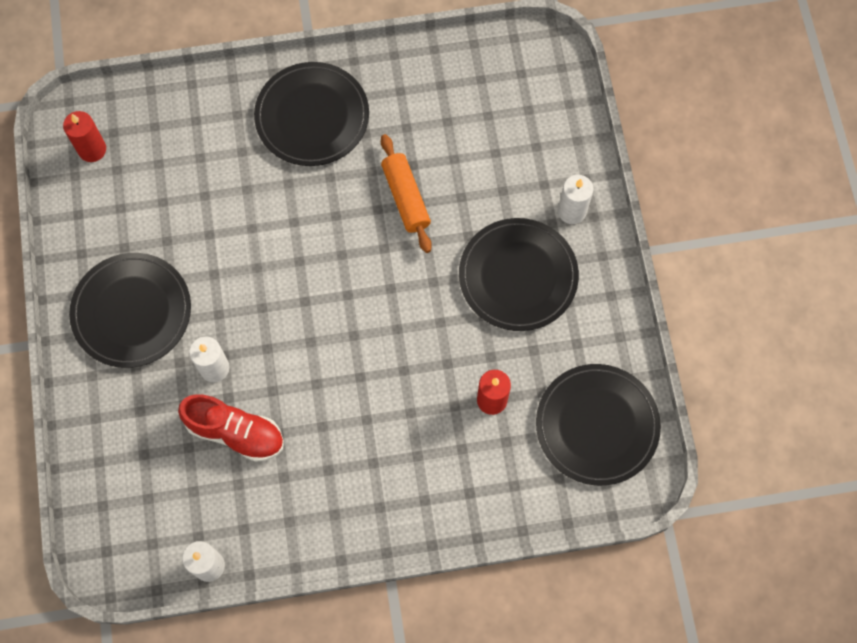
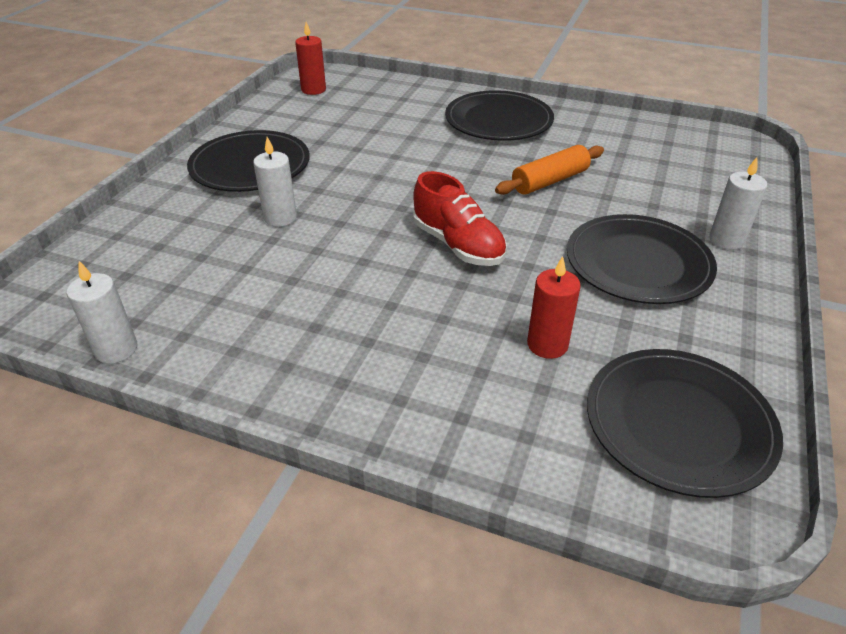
camera: 30 degrees right, 30 degrees down
red shoe [178,394,284,462] -> red shoe moved to [413,171,507,266]
orange rolling pin [381,134,432,253] -> orange rolling pin turned 45 degrees clockwise [495,145,604,195]

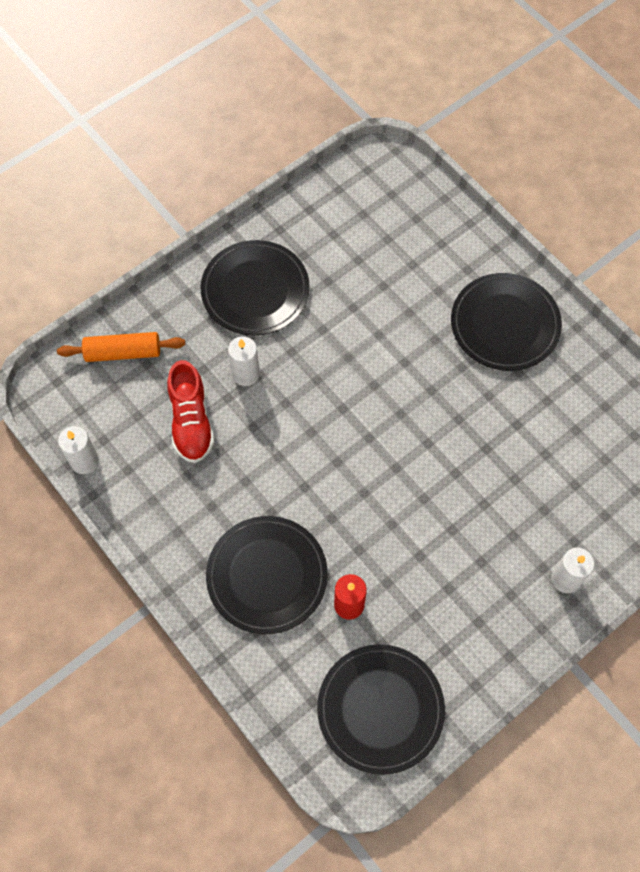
camera: 30 degrees right, 25 degrees up
red candle [295,22,326,95] -> none
red shoe [413,171,507,266] -> red shoe moved to [167,360,214,463]
orange rolling pin [495,145,604,195] -> orange rolling pin moved to [57,332,185,362]
black plate [567,214,717,304] -> black plate moved to [206,516,328,634]

